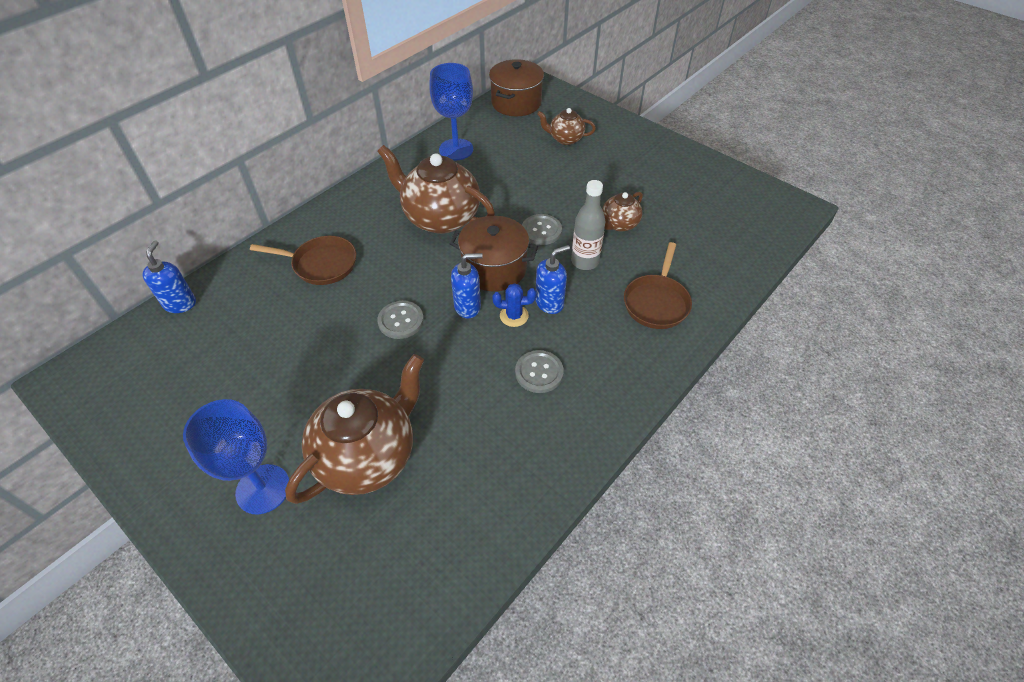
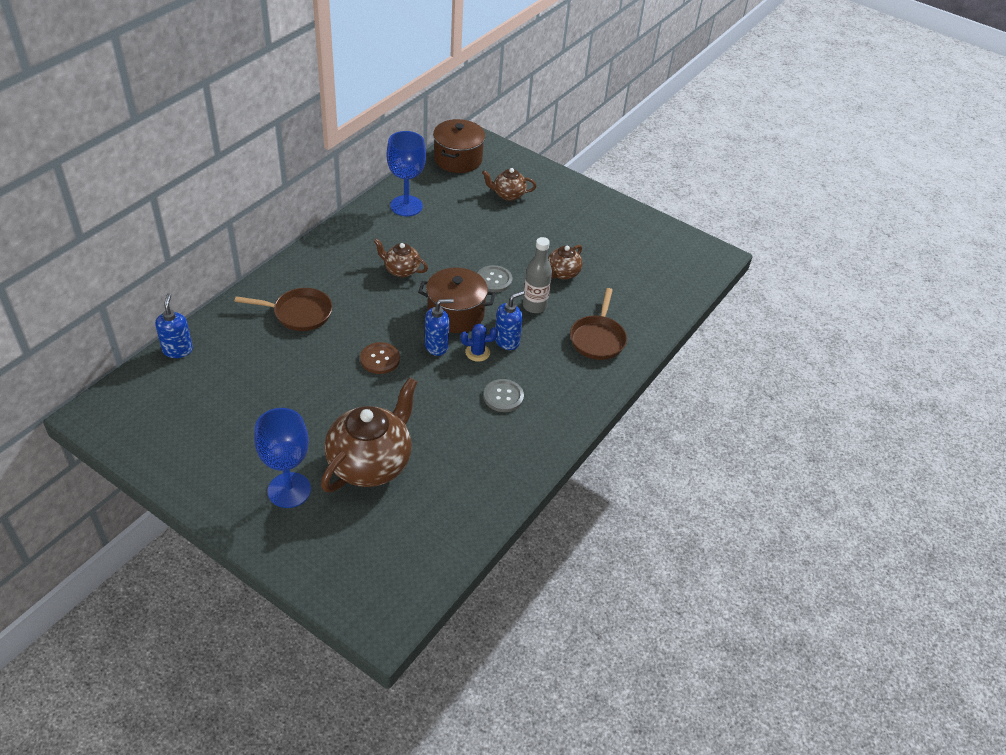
camera: 10 degrees left, 5 degrees down
brown teapot [377,145,495,234] -> brown teapot [374,238,428,277], size x0.51
grey button [377,301,424,339] -> brown button [360,342,400,374]

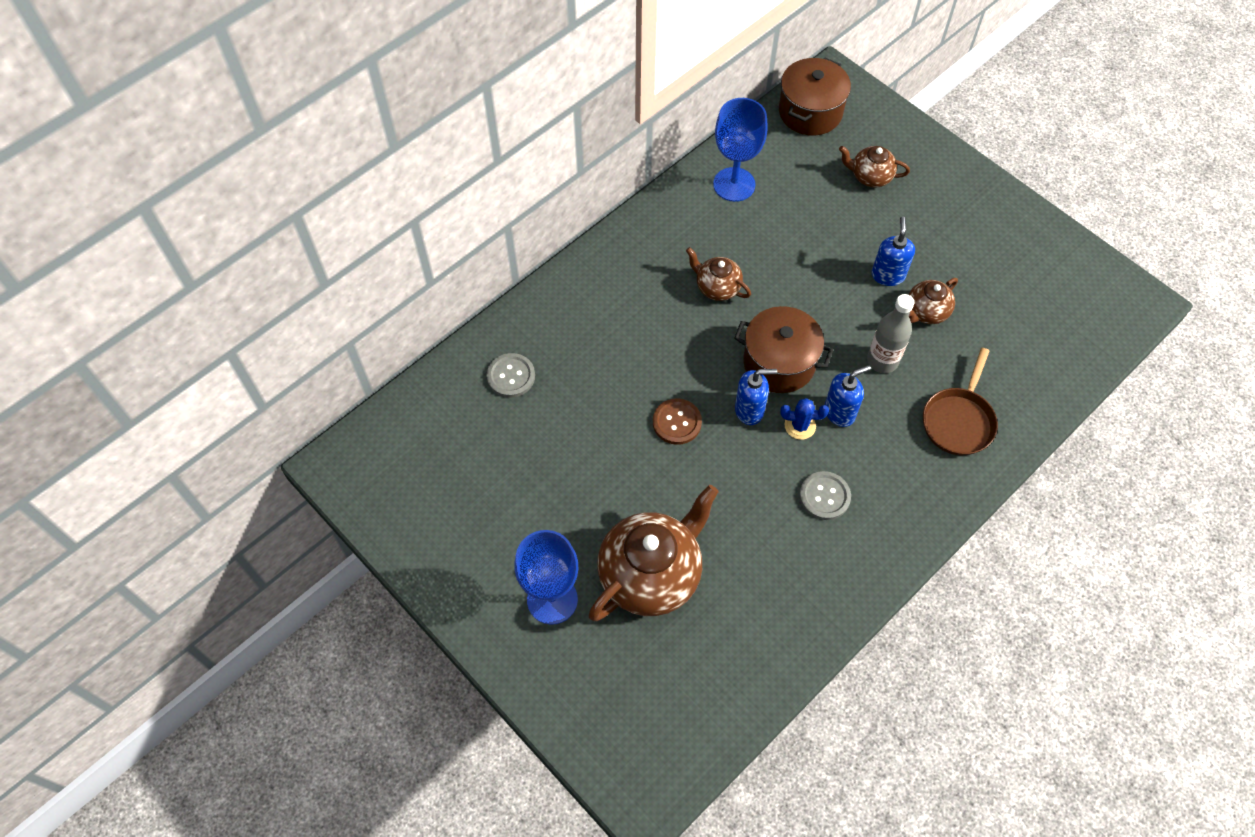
camera: 15 degrees right, 15 degrees up
blue soap dispenser [155,293,193,358] -> blue soap dispenser moved to [872,217,915,286]
brown pan [235,288,333,331] -> none
grey button [478,265,512,293] -> grey button moved to [487,353,535,398]

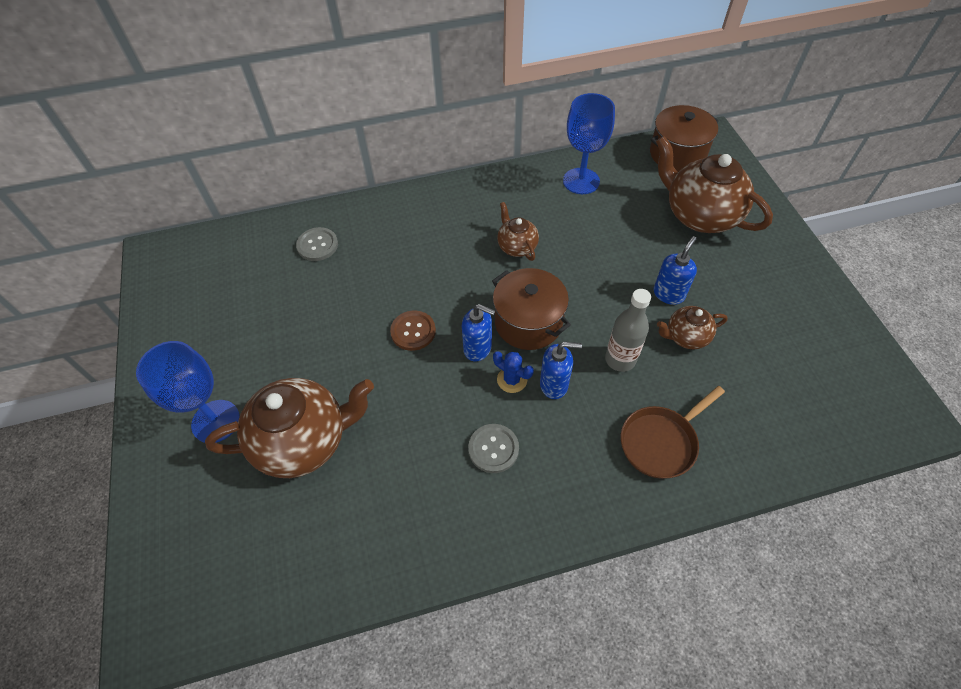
camera: 30 degrees right, 5 degrees down
brown teapot [839,146,910,188] -> brown teapot [656,136,773,233], size x1.97

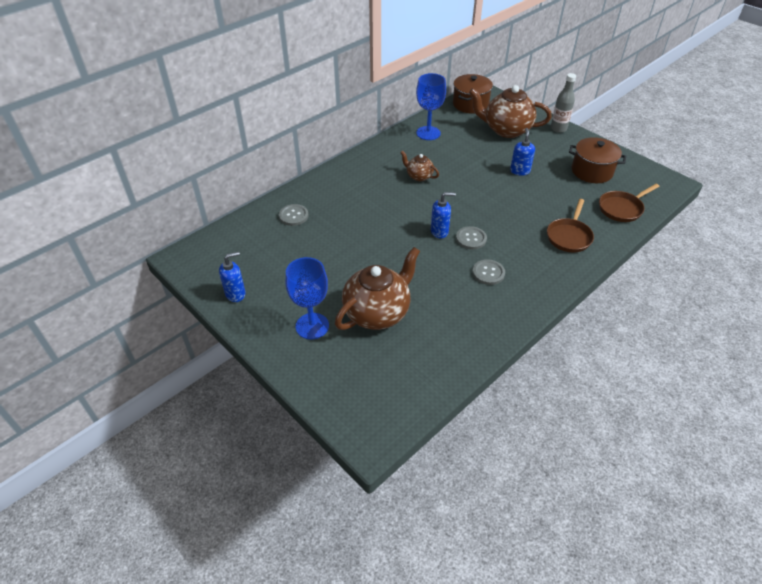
camera: 30 degrees left, 10 degrees down
brown button [390,311,436,351] -> none
brown pot [492,268,571,350] -> brown pot moved to [569,137,626,183]
blue cactus [493,351,534,393] -> grey button [456,226,487,250]
blue soap dispenser [540,342,582,399] -> blue soap dispenser moved to [219,252,246,302]
grey bottle [605,289,651,372] -> grey bottle moved to [550,73,576,133]
brown teapot [657,306,728,349] -> none
none -> brown pan [599,184,659,222]

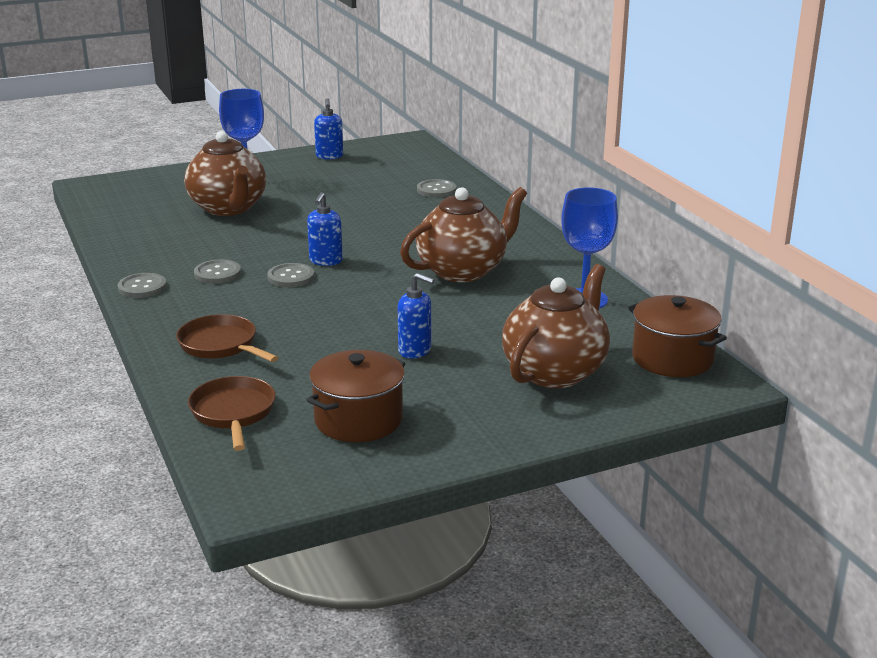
camera: 110 degrees right, 20 degrees down
brown teapot [400,150,439,181] -> brown teapot [400,187,527,282], size x1.97
grey bottle [550,73,576,133] -> none
none -> grey button [117,273,167,298]

